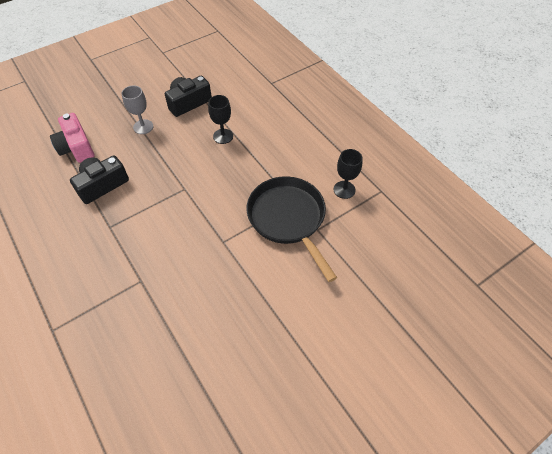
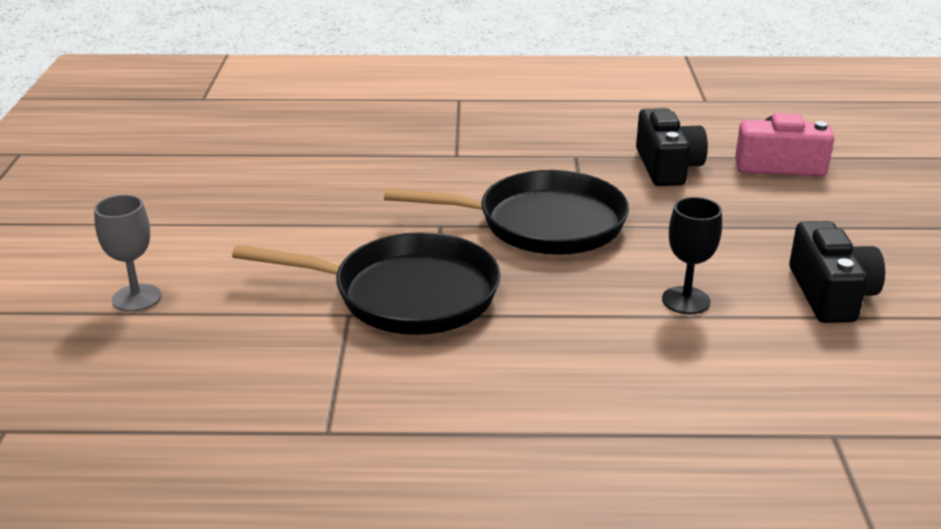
camera: 125 degrees right, 25 degrees down
grey goblet [122,85,153,134] -> grey goblet moved to [94,195,161,312]
black goblet [334,149,363,199] -> none
none -> black pan [384,170,629,255]

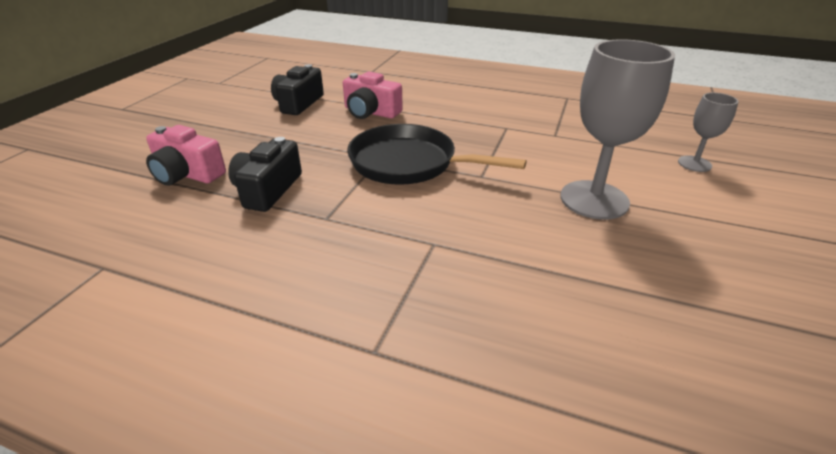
camera: 160 degrees left, 5 degrees up
black pan [232,232,501,335] -> none
black goblet [662,197,722,314] -> pink camera [343,72,403,119]
none -> grey goblet [560,39,675,220]

